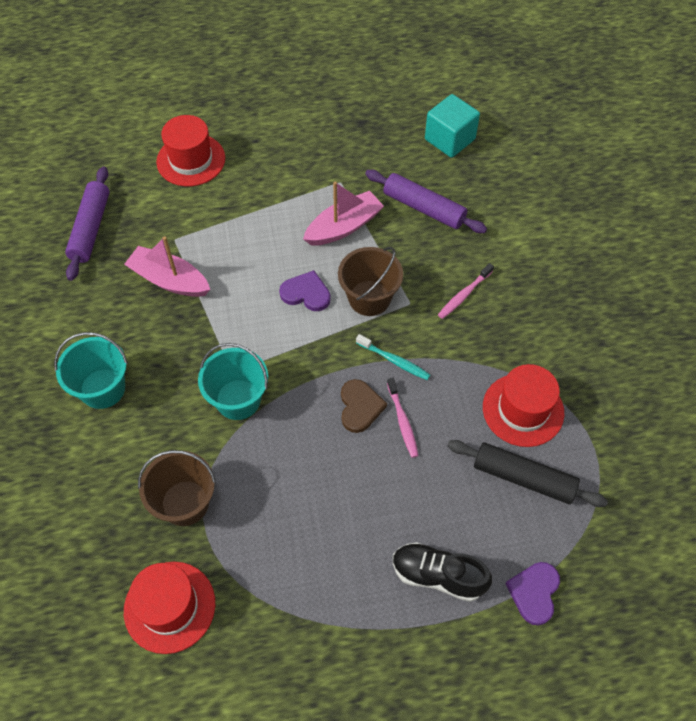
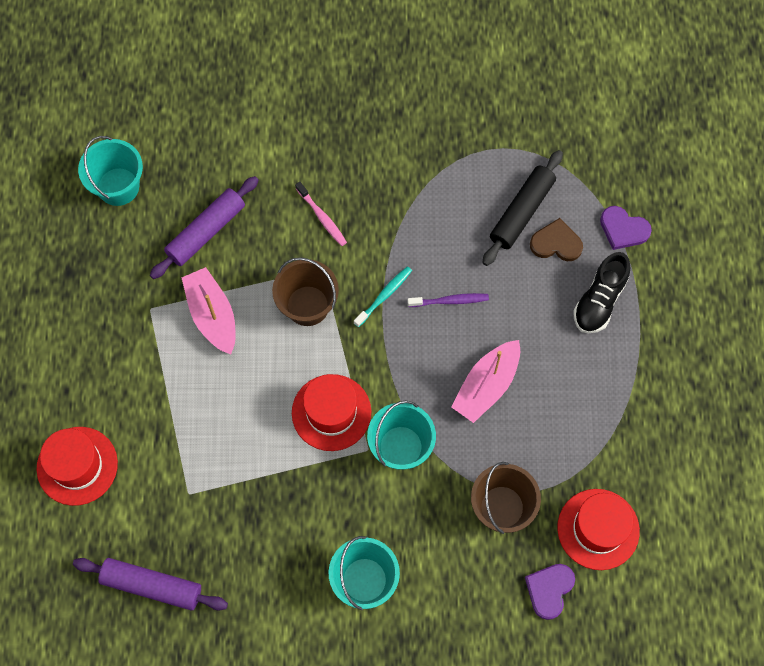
camera: 80 degrees left, 10 degrees up
pink boat [124,236,210,297] -> pink boat moved to [451,340,520,423]
purple heart [279,270,331,311] -> purple heart moved to [525,564,575,620]
brown heart [341,379,387,433] -> brown heart moved to [530,218,583,261]
pink toothbrush [387,378,419,458] -> purple toothbrush [407,293,489,307]
turquoise cube [425,94,480,158] -> turquoise bucket [78,136,143,206]
red hat [483,364,564,447] -> red hat moved to [292,374,371,451]

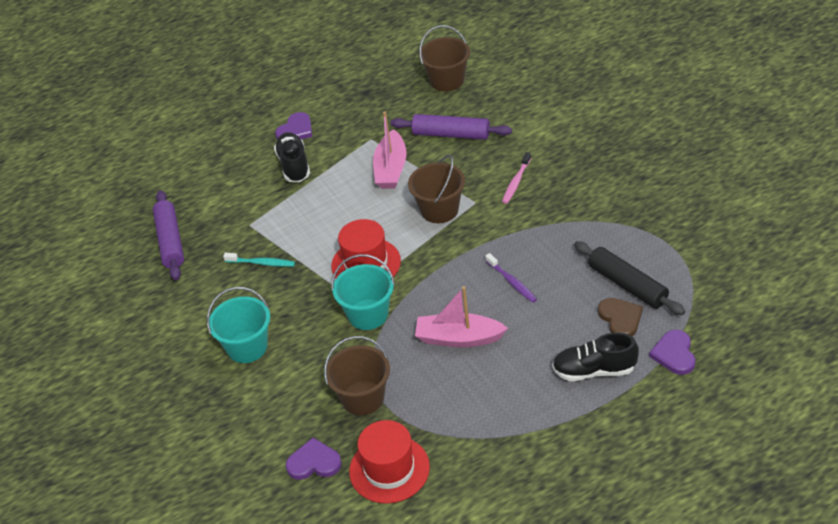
camera: 65 degrees right, 25 degrees down
red hat [37,427,118,506] -> none
turquoise bucket [78,136,143,206] -> brown bucket [419,25,470,92]
pink boat [182,267,236,354] -> pink boat turned 150 degrees clockwise [373,112,407,189]
turquoise toothbrush [354,266,412,327] -> turquoise toothbrush moved to [223,253,295,267]
black rolling pin [483,150,563,266] -> black rolling pin turned 45 degrees clockwise [574,241,685,315]
none -> black shoe [274,132,310,182]
none -> purple heart [275,112,312,139]

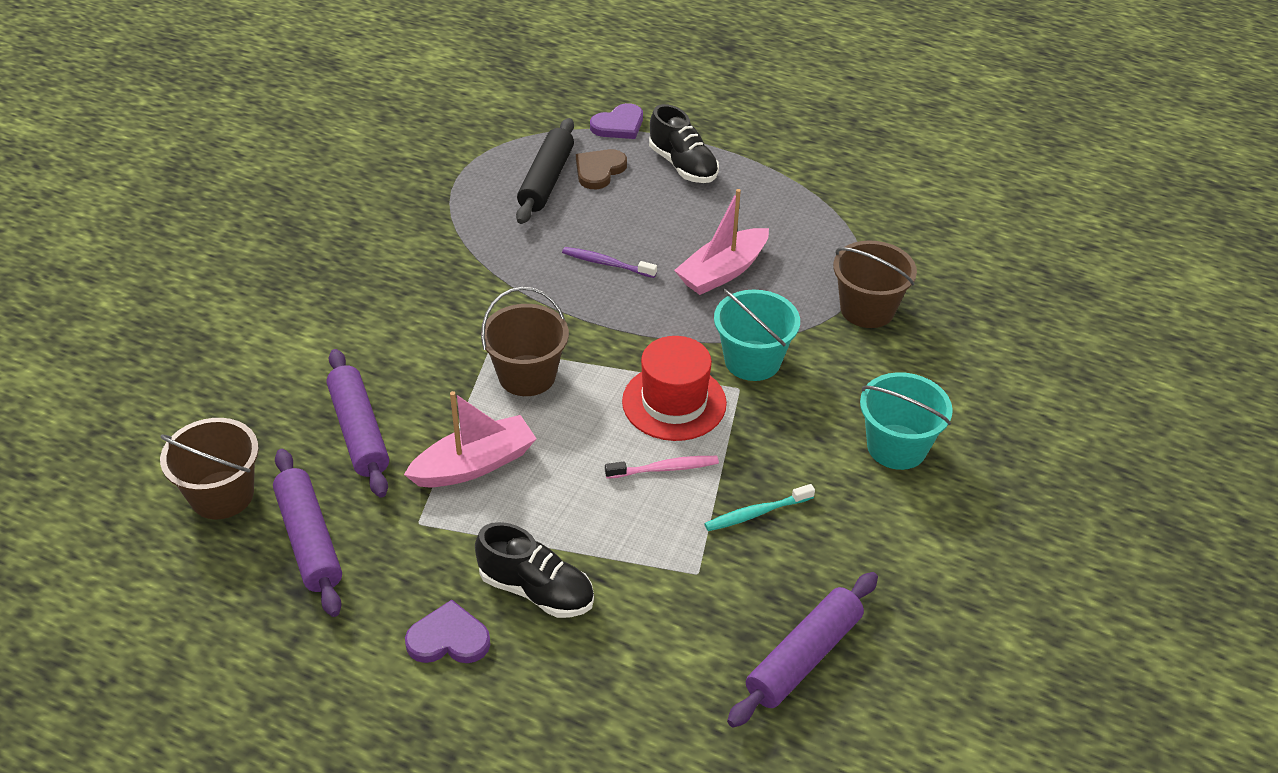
camera: 130 degrees left, 0 degrees up
turquoise toothbrush [223,253,295,267] -> turquoise toothbrush turned 90 degrees counterclockwise [704,484,815,531]
black shoe [274,132,310,182] -> black shoe turned 105 degrees counterclockwise [475,522,594,618]
purple heart [286,438,342,480] -> none
red hat [349,420,430,504] -> none
pink boat [415,286,508,347] -> pink boat turned 75 degrees clockwise [674,189,769,295]
purple toothbrush [485,253,537,303] -> purple toothbrush turned 90 degrees counterclockwise [562,247,657,278]
pink toothbrush [502,152,531,204] -> pink toothbrush moved to [605,456,719,479]
none -> purple rolling pin [273,449,342,617]

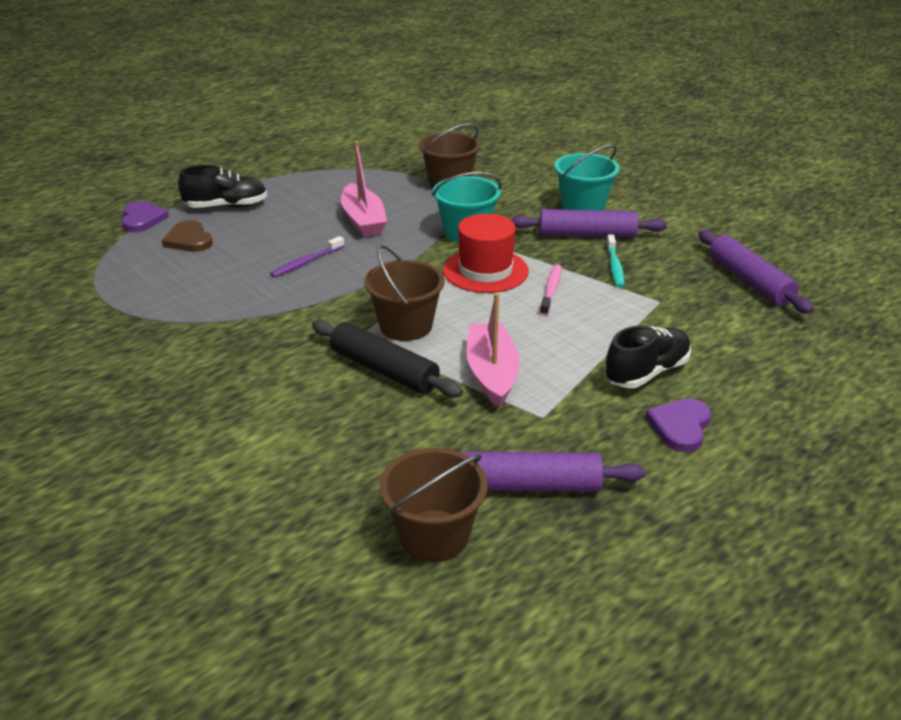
camera: 65 degrees left, 10 degrees down
purple rolling pin [327,349,389,498] -> purple rolling pin moved to [511,209,667,238]
black rolling pin [516,118,574,224] -> black rolling pin moved to [312,320,463,398]

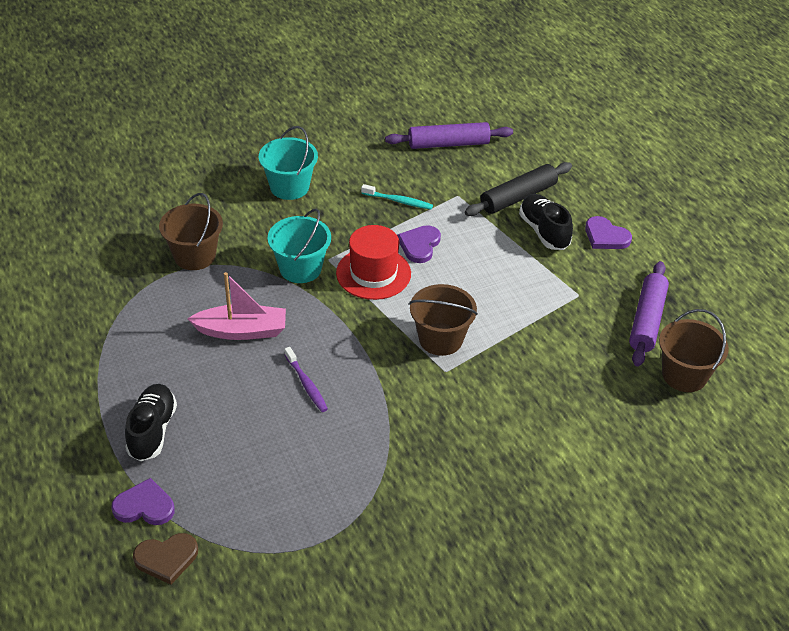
camera: 75 degrees left, 10 degrees up
brown heart [162,220,213,252] -> brown heart moved to [133,533,198,585]
black rolling pin [312,320,463,398] -> black rolling pin moved to [465,162,572,216]
pink boat [467,293,520,408] -> none
purple rolling pin [511,209,667,238] -> none
pink toothbrush [540,264,561,316] -> purple heart [397,225,441,263]

